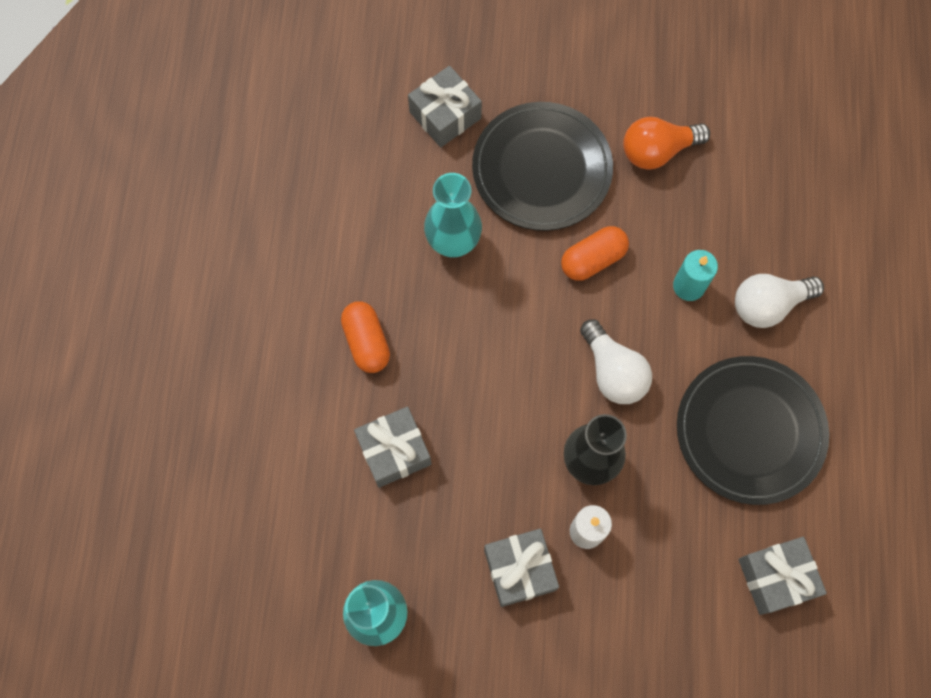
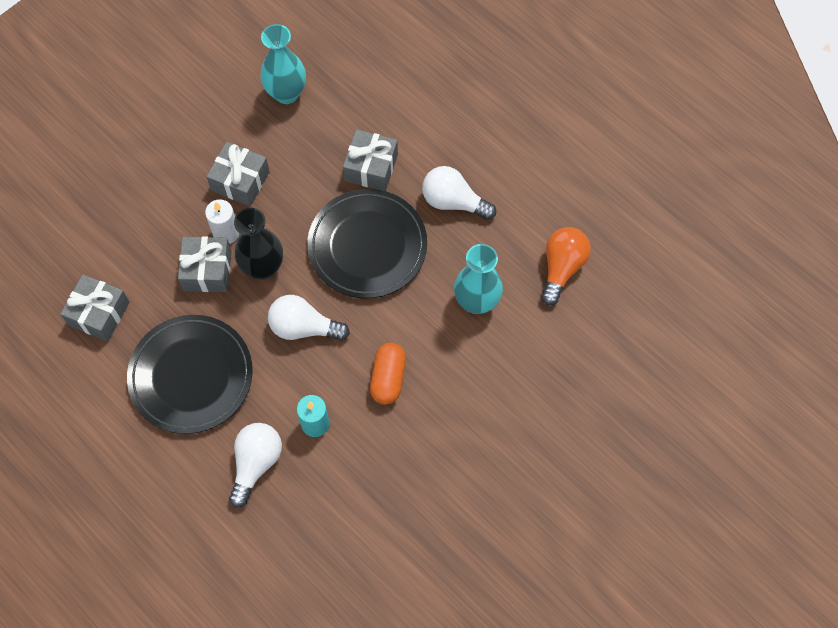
camera: 130 degrees right, 5 degrees down
orange capsule [341,302,390,373] -> white light bulb [422,166,496,220]
grey gift [408,66,482,147] -> grey gift moved to [178,236,232,292]
black plate [472,102,613,231] -> black plate moved to [307,189,427,299]
orange light bulb [623,117,710,170] -> orange light bulb moved to [541,227,591,305]

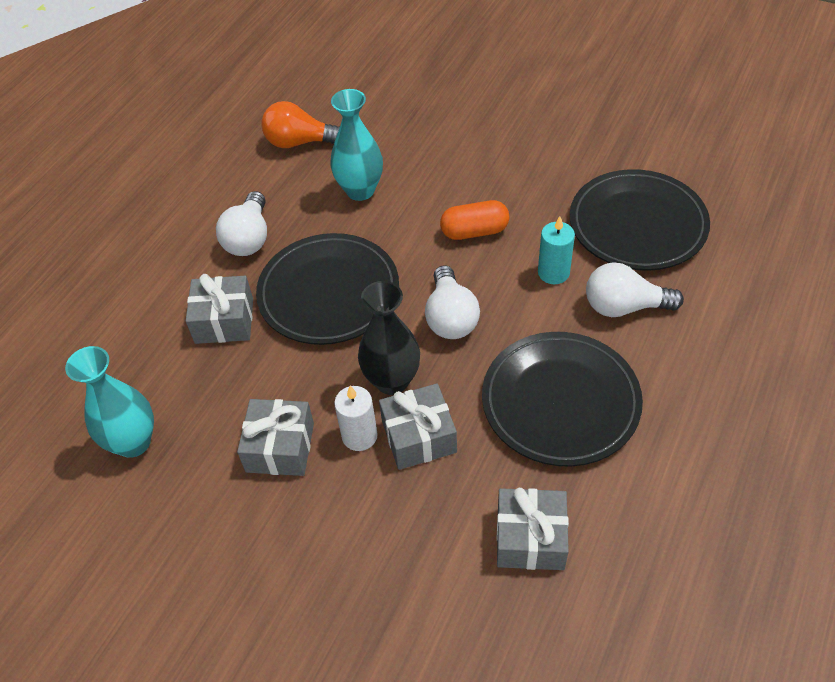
camera: 105 degrees left, 15 degrees down
none -> black plate [570,169,710,271]

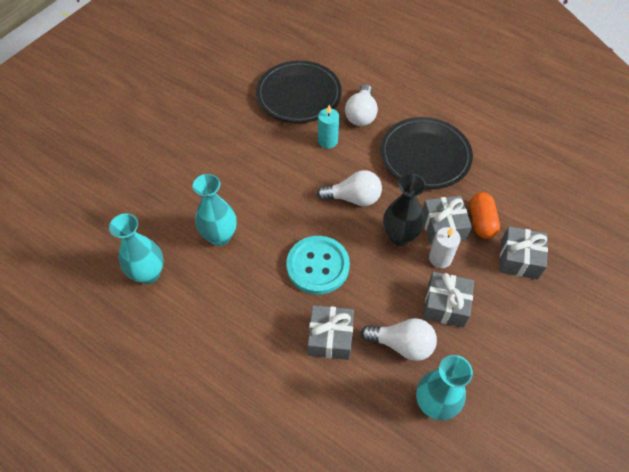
camera: 85 degrees left, 5 degrees up
white light bulb [216,191,267,256] -> white light bulb moved to [360,318,437,361]
black plate [256,233,399,345] -> turquoise button [287,236,350,294]
orange light bulb [261,101,340,148] -> turquoise vase [109,213,164,284]
orange capsule [440,200,509,240] -> orange capsule moved to [470,192,500,239]
grey gift [497,488,569,570] -> grey gift moved to [499,226,548,280]

